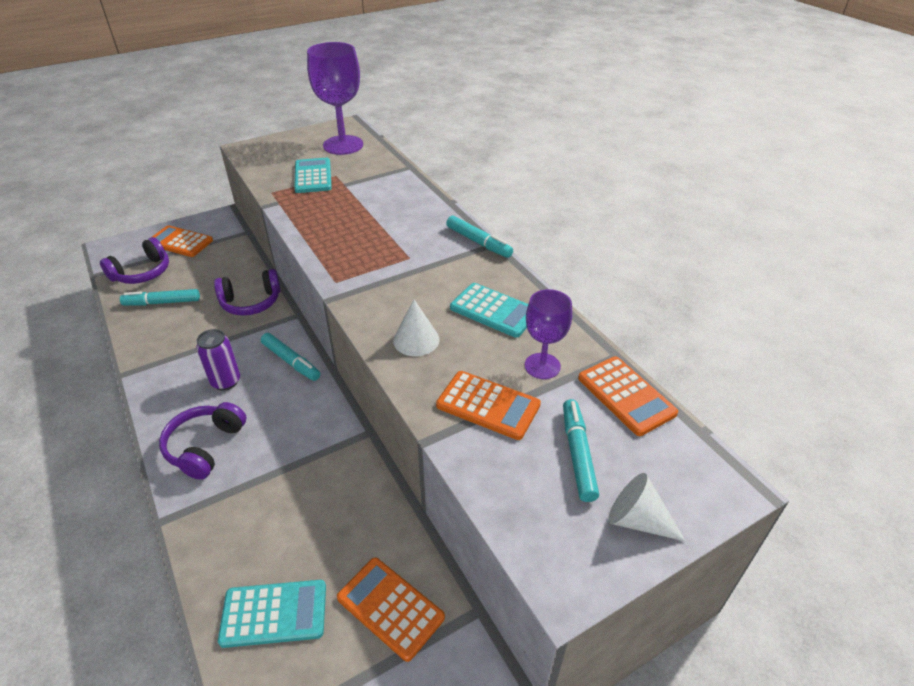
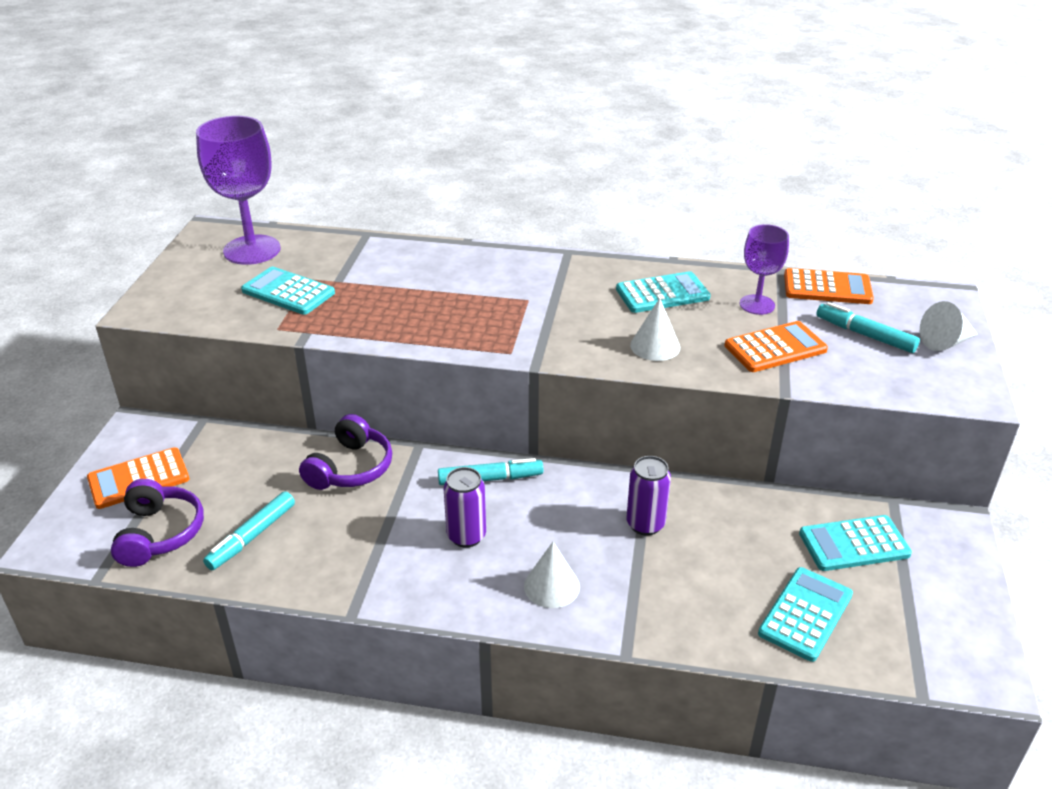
camera: 50 degrees left, 5 degrees down
purple headphones [159,402,246,480] -> white cone [524,542,580,608]
orange calculator [337,558,445,662] -> turquoise calculator [799,515,912,571]
turquoise marker [446,216,513,258] -> none
none -> purple can [627,456,671,536]

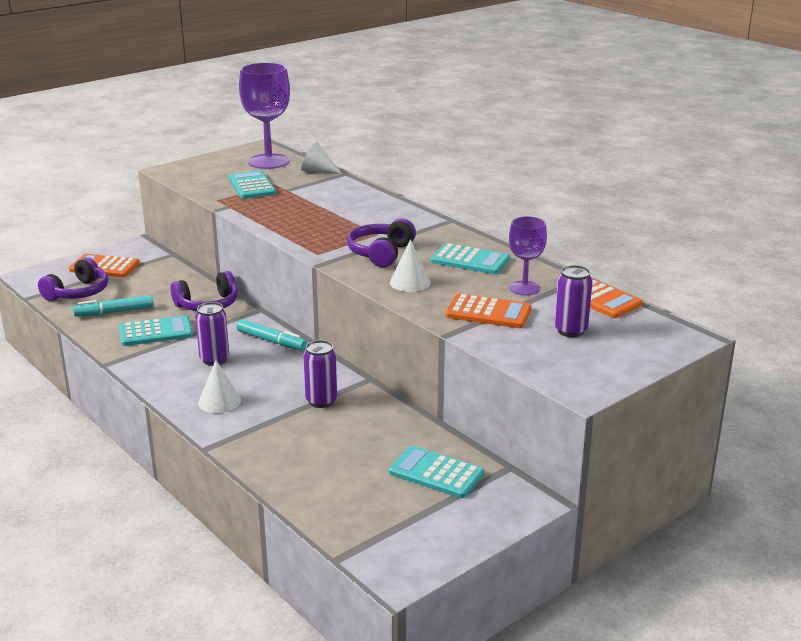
camera: 40 degrees right, 10 degrees down
turquoise calculator [758,567,853,662] -> turquoise calculator moved to [120,316,193,346]
turquoise marker [816,302,920,353] -> purple can [554,265,592,337]
white cone [920,301,978,351] -> white cone moved to [301,142,342,174]
none -> purple headphones [347,218,416,267]

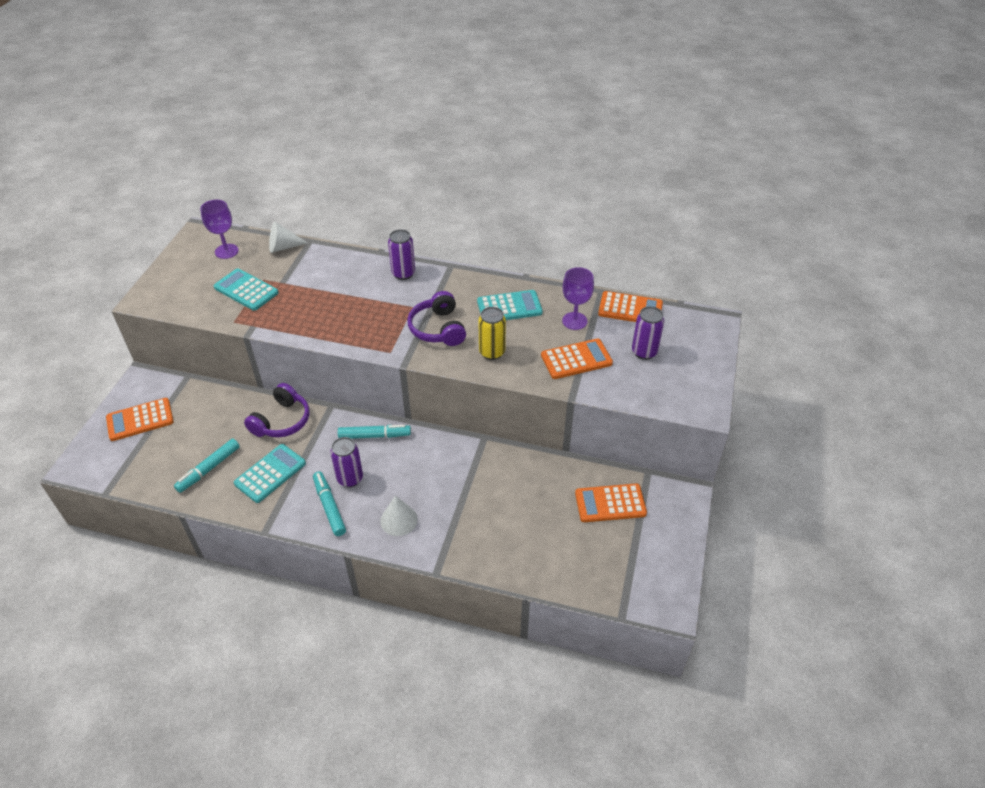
camera: 35 degrees left, 20 degrees up
purple headphones [38,257,108,301] -> none
purple goblet [239,62,290,169] -> purple goblet [200,200,238,259], size x0.58
purple can [303,340,337,408] -> purple can moved to [388,229,415,280]
turquoise calculator [389,446,484,498] -> orange calculator [575,484,647,522]
white cone [390,239,431,292] -> yellow can [478,307,506,360]
none -> turquoise marker [313,472,346,536]

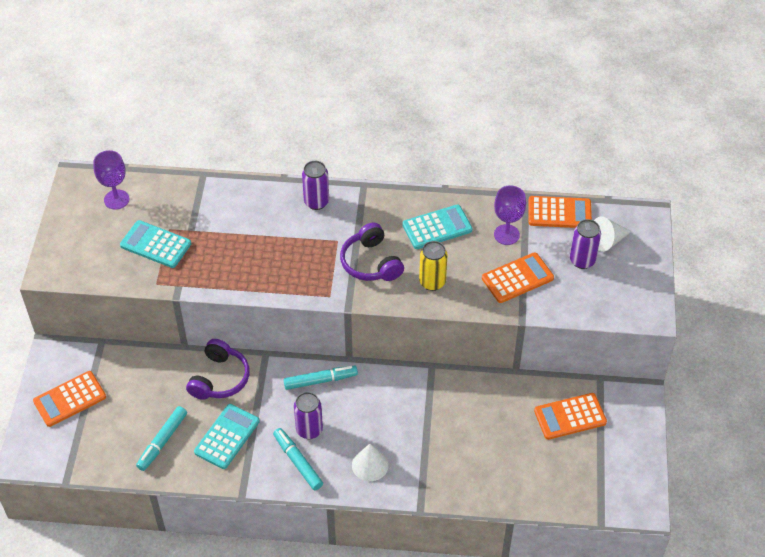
camera: 10 degrees left, 5 degrees up
white cone [269,222,308,253] -> white cone moved to [594,216,632,252]

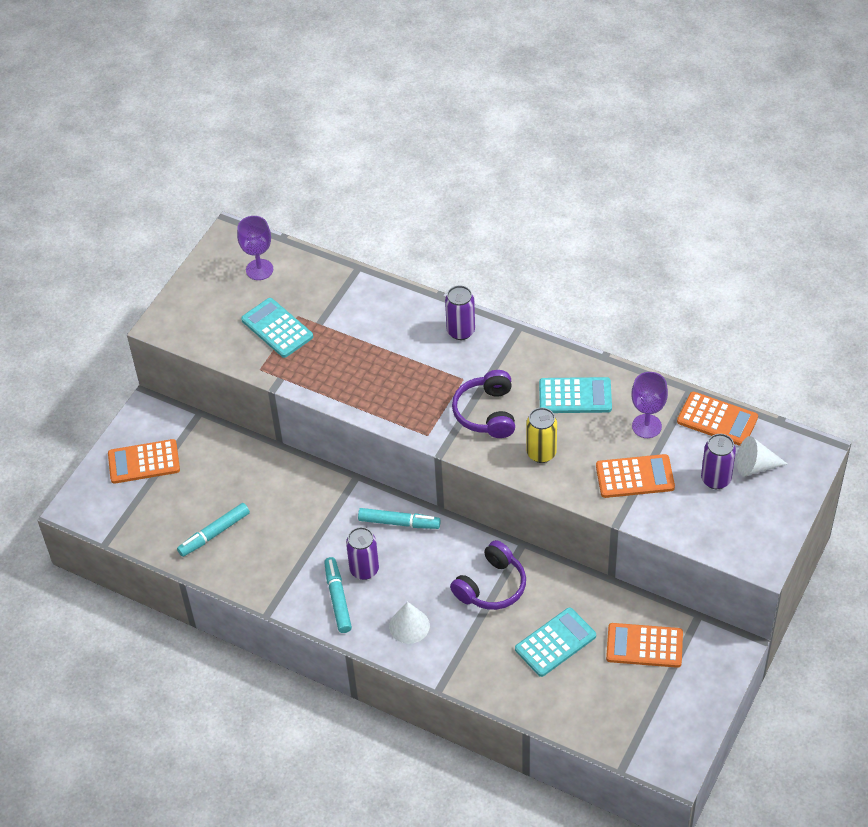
camera: 25 degrees right, 0 degrees up
purple headphones [186,339,250,400] -> purple headphones moved to [450,540,526,610]
turquoise calculator [194,404,260,469] -> turquoise calculator moved to [515,608,596,677]

